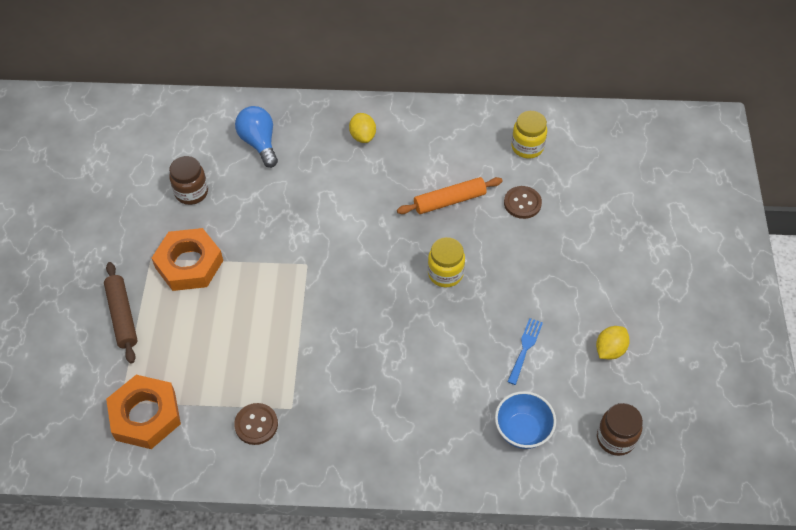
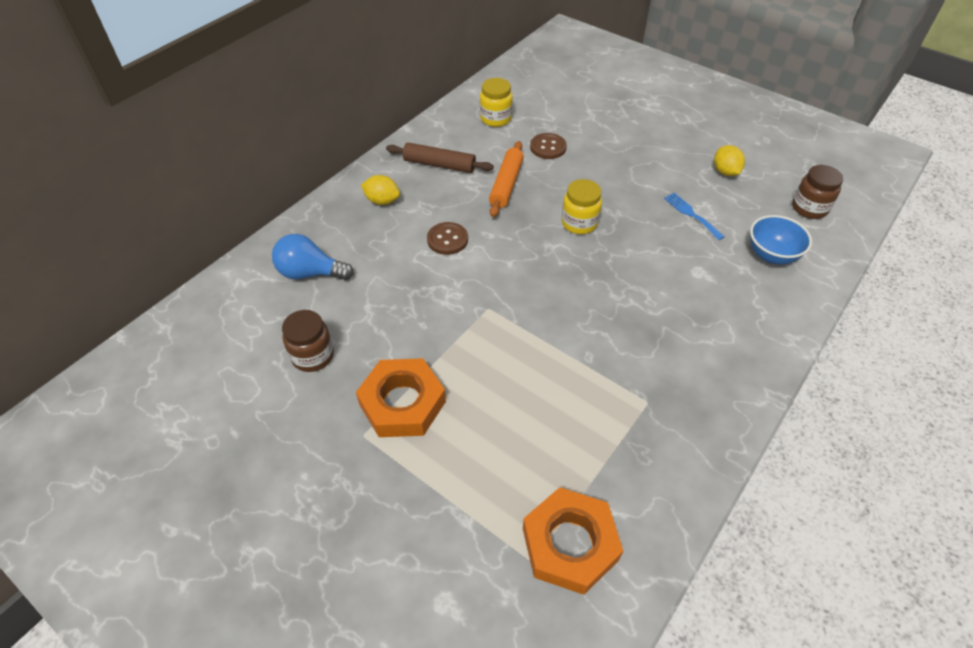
camera: 55 degrees left, 5 degrees down
brown rolling pin [104,262,138,364] -> brown rolling pin moved to [386,143,494,173]
brown button [234,403,278,445] -> brown button moved to [427,222,468,255]

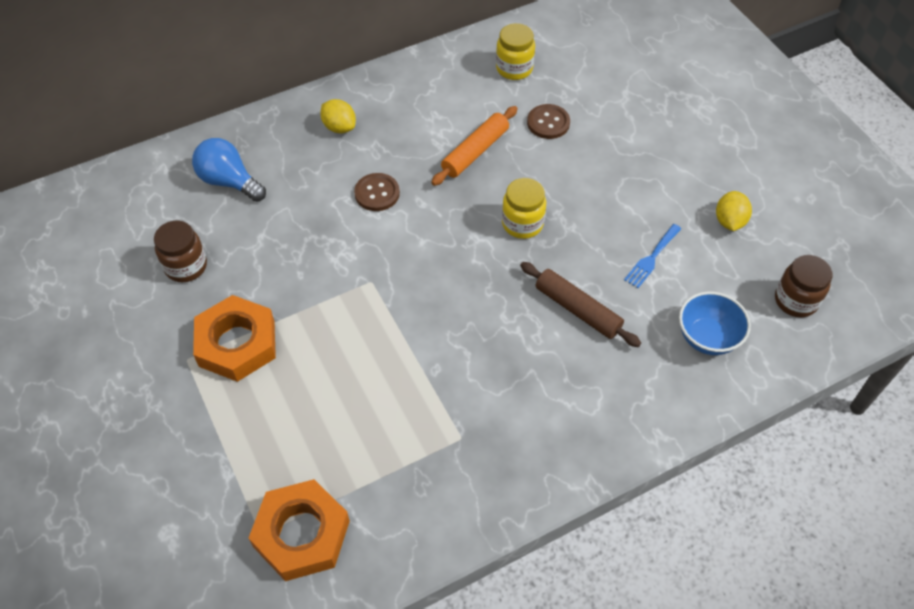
camera: 25 degrees right, 5 degrees up
brown rolling pin [386,143,494,173] -> brown rolling pin moved to [520,262,641,347]
blue fork [664,193,725,240] -> blue fork turned 135 degrees counterclockwise [624,224,681,288]

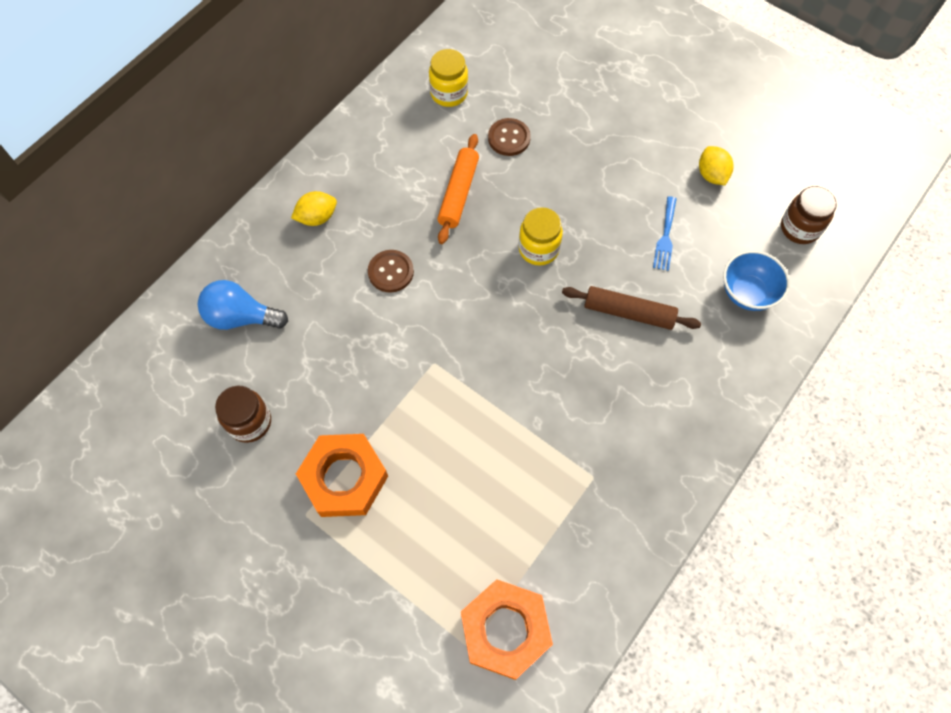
camera: 25 degrees left, 10 degrees up
yellow lemon [320,99,356,133] -> yellow lemon turned 45 degrees counterclockwise [291,191,337,226]

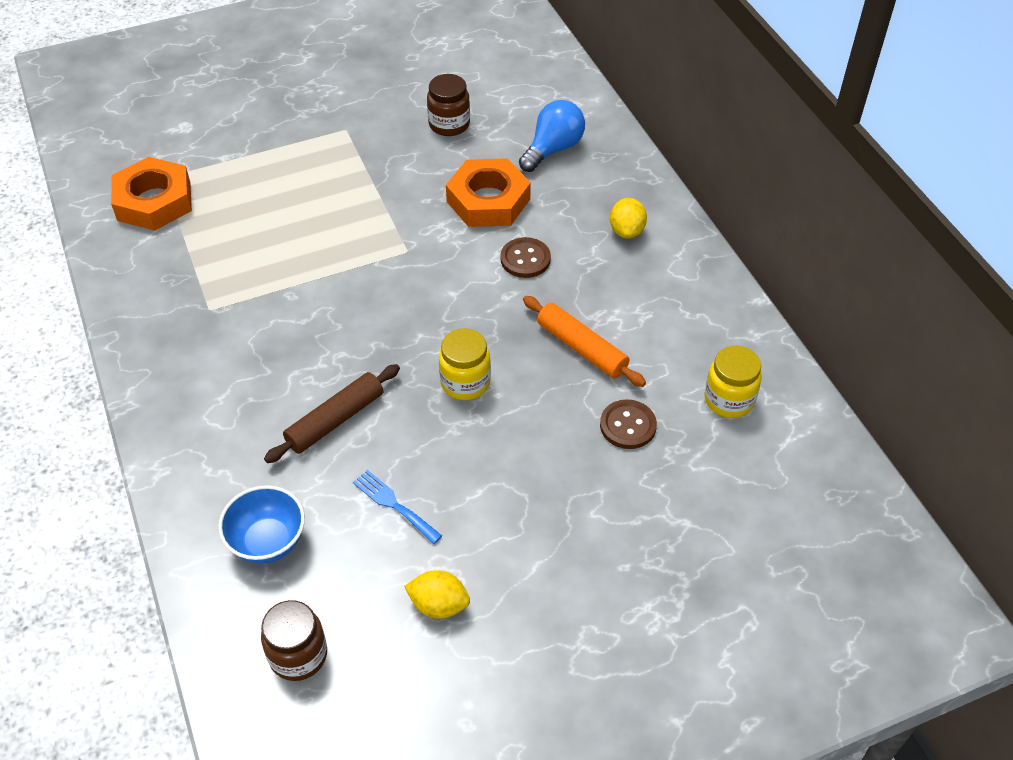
camera: 120 degrees right, 15 degrees down
orange nut [296,434,388,517] -> orange nut moved to [446,158,531,227]

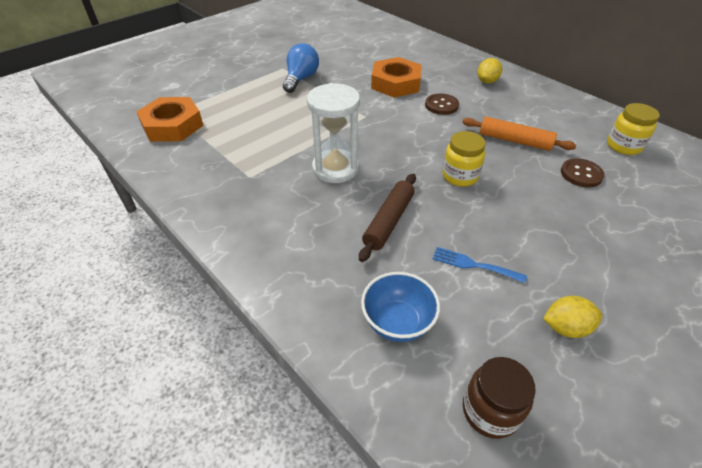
camera: 20 degrees left, 5 degrees down
brown jar [427,74,470,136] -> none
blue light bulb [519,100,585,172] -> blue light bulb moved to [283,43,319,93]
yellow lemon [610,198,647,239] -> yellow lemon turned 45 degrees clockwise [477,58,502,83]
none -> white hourglass [307,83,360,183]

